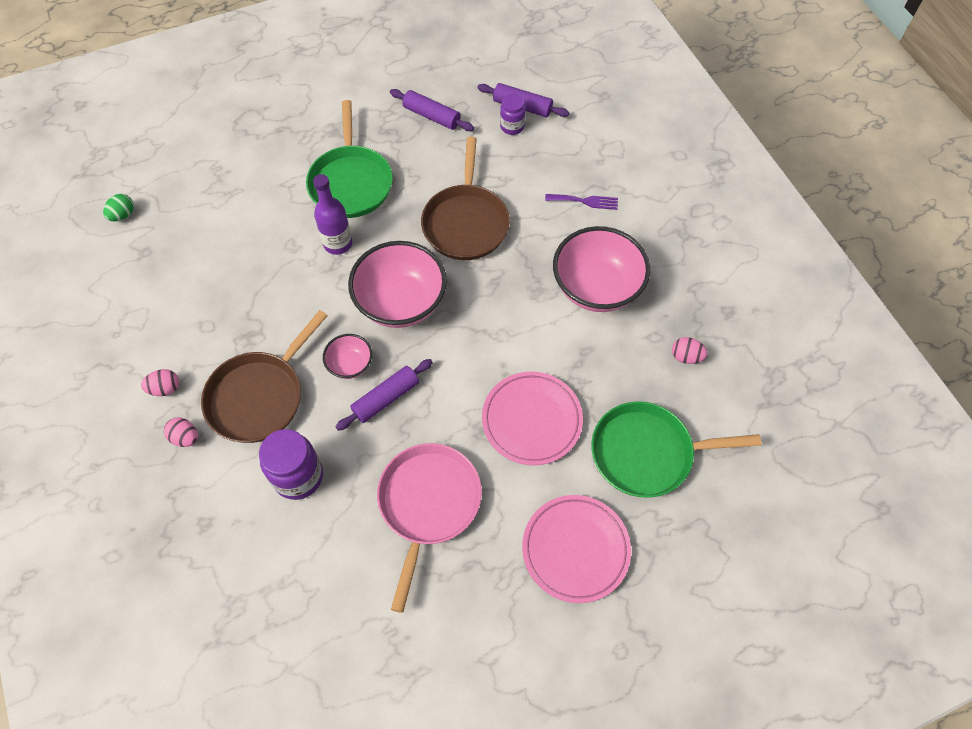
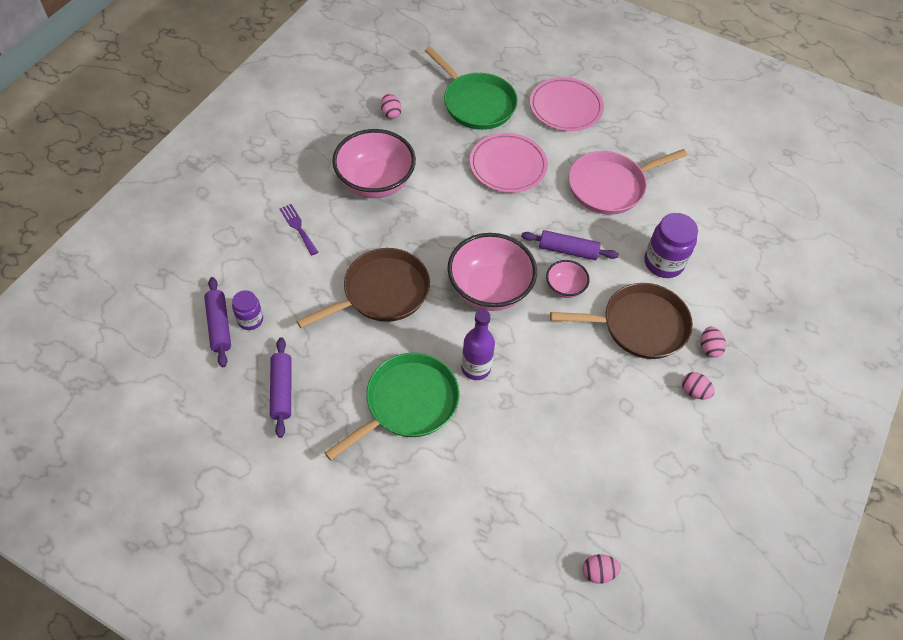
camera: 130 degrees left, 5 degrees down
green egg [103,194,134,221] -> pink egg [583,554,621,584]

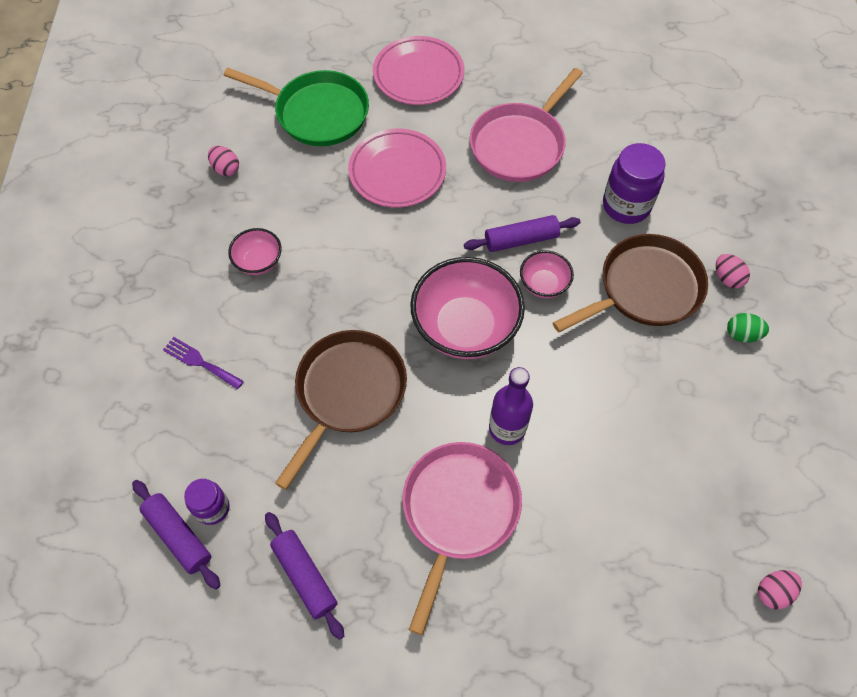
camera: 25 degrees left, 5 degrees up
green pan [325,353,460,461] -> pink pan [402,442,522,635]
pink bowl [332,129,416,198] -> pink bowl [228,228,282,275], size x0.50
pink egg [682,372,715,399] -> green egg [727,313,769,343]

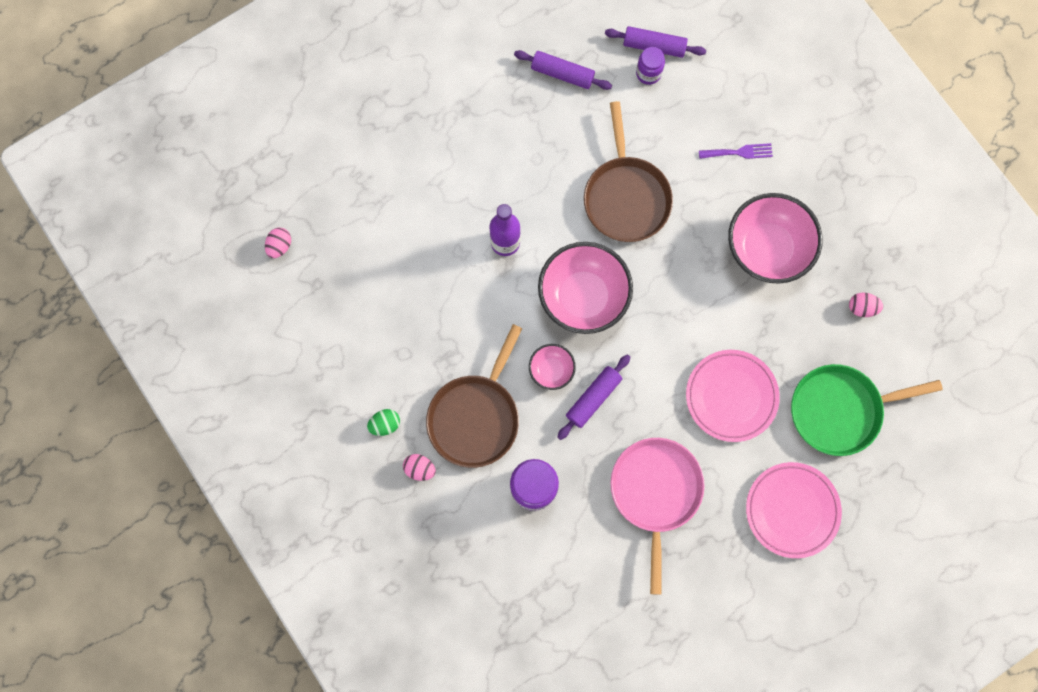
camera: 145 degrees right, 15 degrees up
pink bowl [228,228,282,275] -> pink bowl [728,193,823,284], size x2.01
pink pan [402,442,522,635] -> none

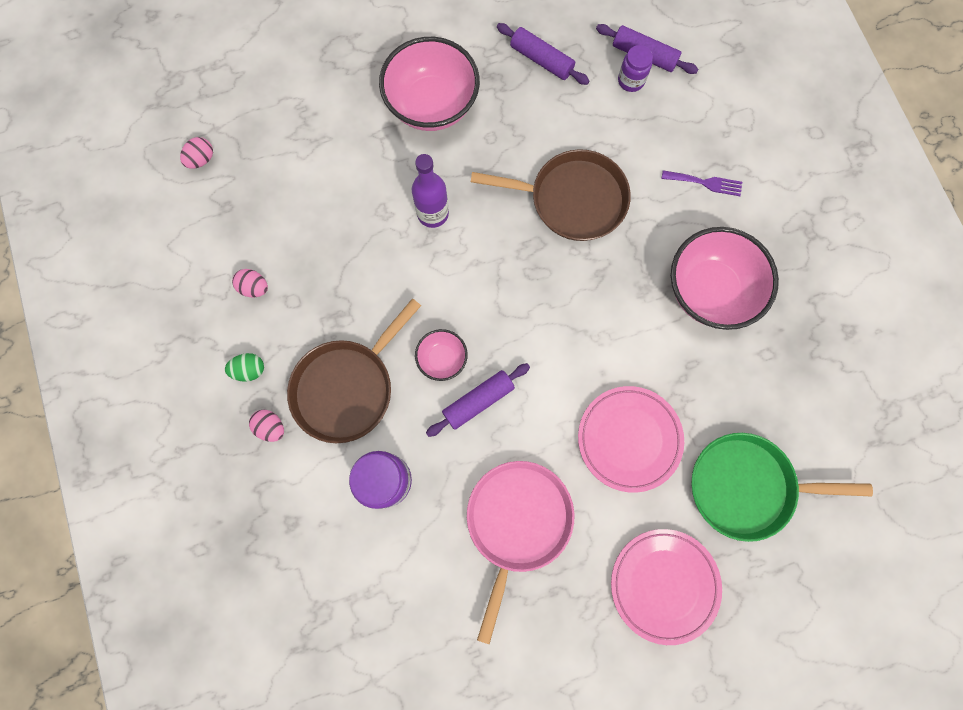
camera: 15 degrees right, 0 degrees up
pink bowl [538,242,633,334] -> pink bowl moved to [379,37,480,131]
brown pan [584,101,673,242] -> brown pan turned 90 degrees counterclockwise [471,149,631,241]
pink egg [849,293,883,317] -> pink egg moved to [232,269,268,297]

